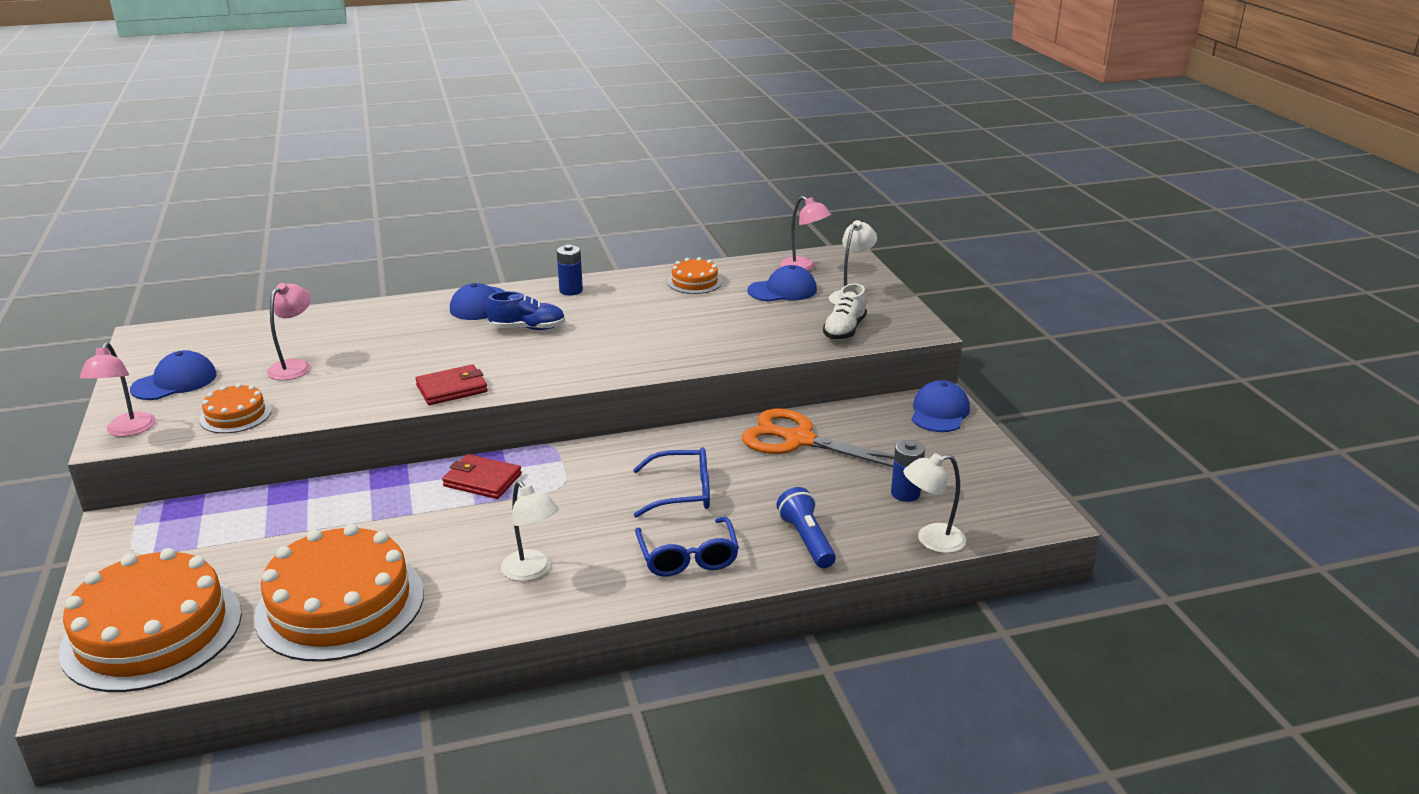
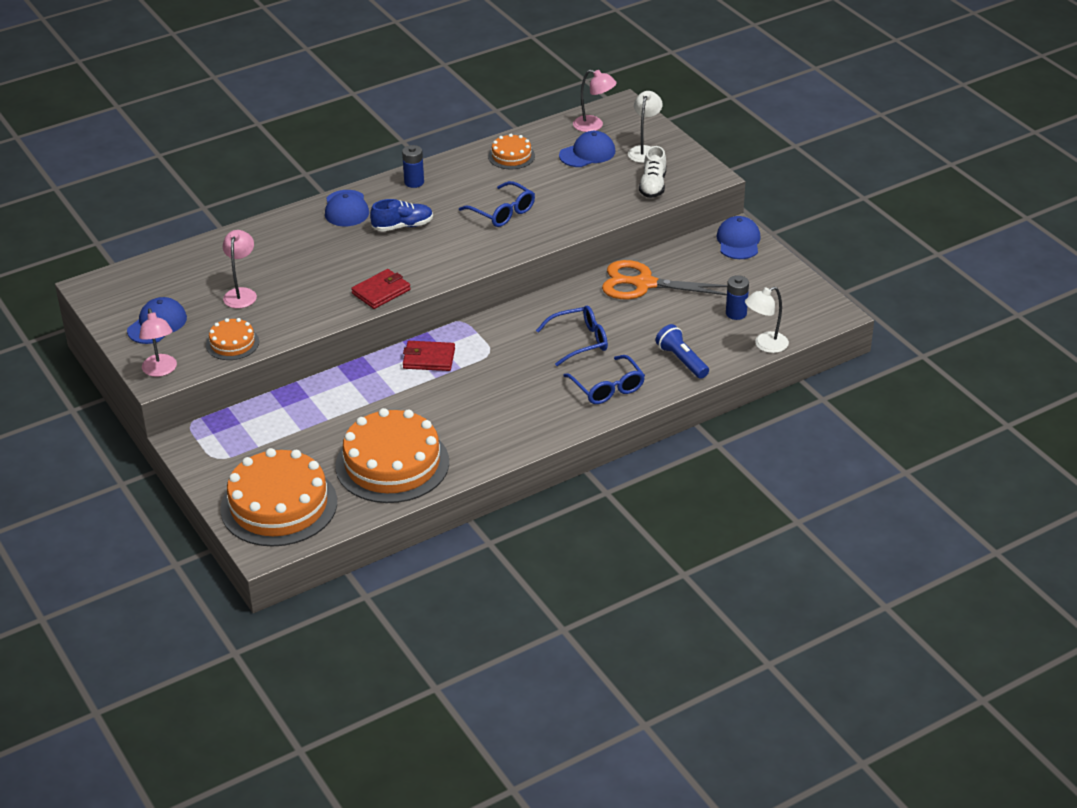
camera: 15 degrees left, 10 degrees up
white lamp [501,481,559,581] -> none
none -> blue glasses [459,181,535,227]

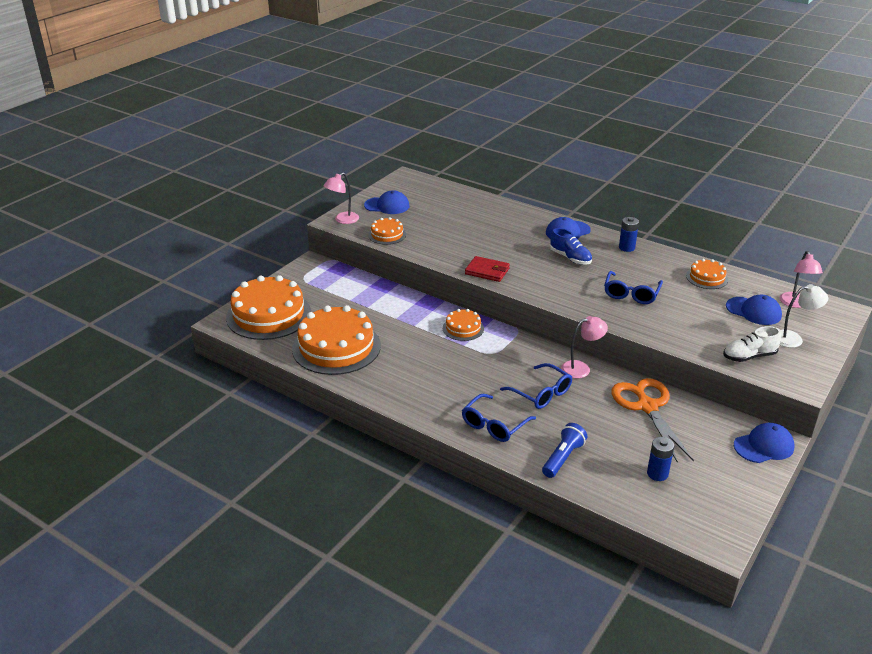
camera: 65 degrees right, 5 degrees down
pink lamp [223,230,257,308] -> pink lamp moved to [561,316,608,378]
red wallet [403,341,455,371] -> orange cake [443,309,484,341]
white lamp [745,287,789,353] -> none

